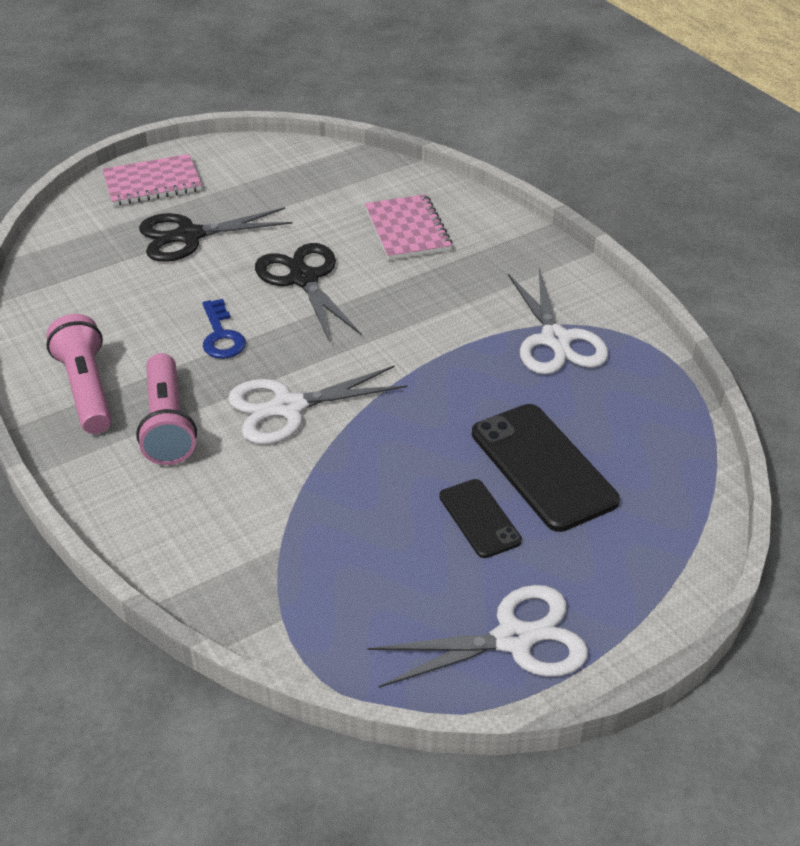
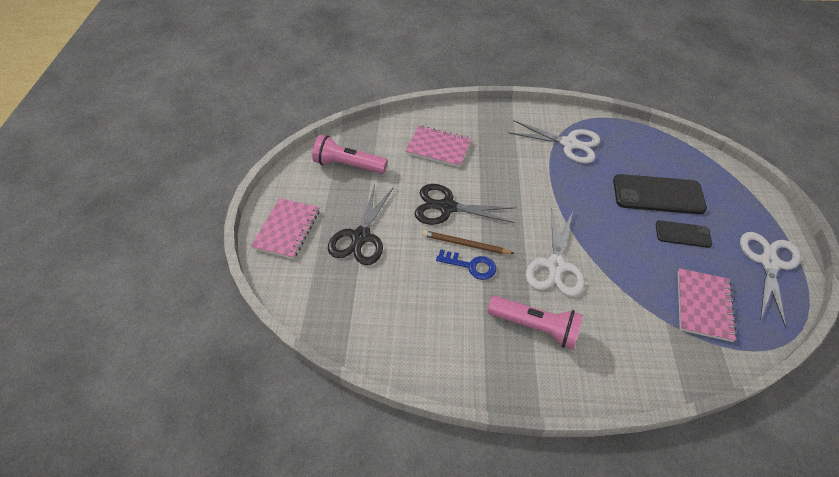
camera: 55 degrees left, 10 degrees up
pink flashlight [46,314,112,434] -> pink flashlight moved to [312,135,388,174]
none -> brown pencil [422,230,515,254]
none -> pink notebook [678,268,737,342]

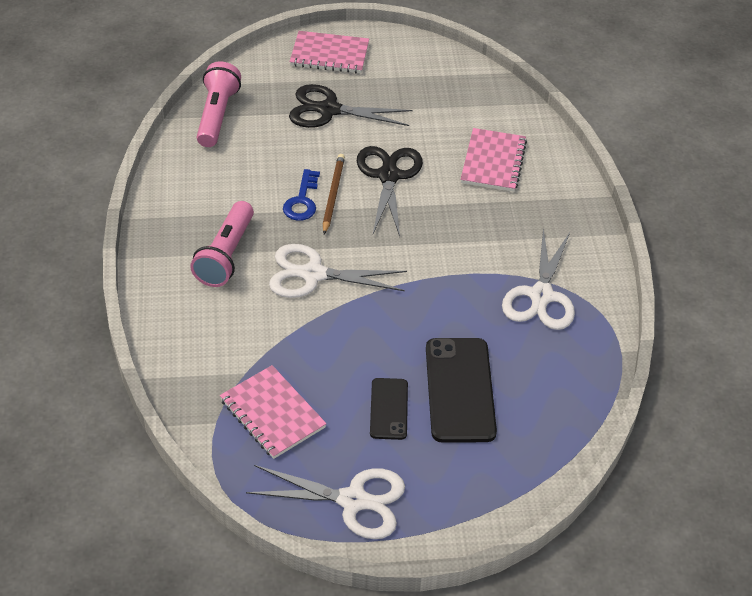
camera: 80 degrees right, 5 degrees down
pink flashlight [312,135,388,174] -> pink flashlight moved to [197,61,241,147]
pink notebook [678,268,737,342] -> pink notebook turned 45 degrees clockwise [220,365,327,459]

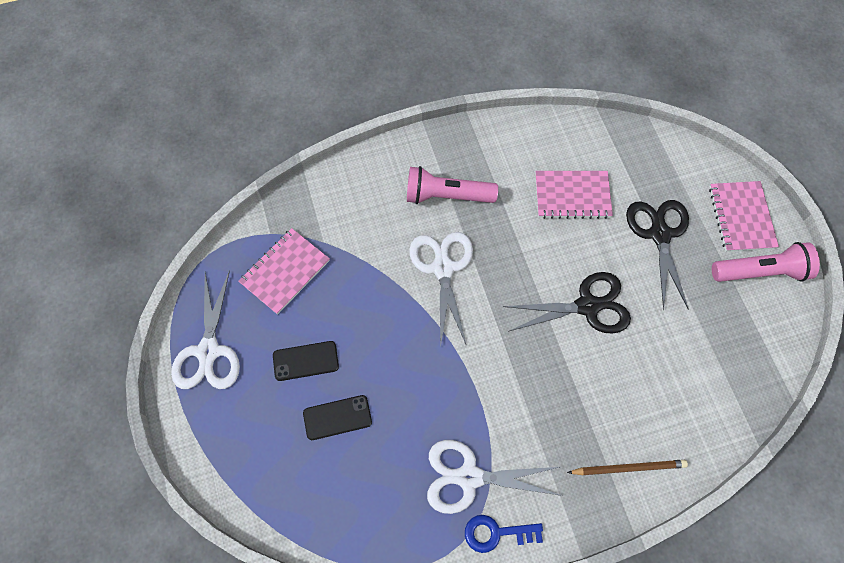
camera: 80 degrees right, 20 degrees up
pink flashlight [197,61,241,147] -> pink flashlight moved to [712,242,820,282]
blue key [283,169,320,221] -> blue key moved to [465,515,543,553]
brown pencil [323,154,345,234] -> brown pencil moved to [567,460,688,475]
black phone [426,338,497,443] -> black phone [303,395,372,440], size x0.57
pink notebook [461,128,527,192] -> pink notebook moved to [535,171,613,219]

